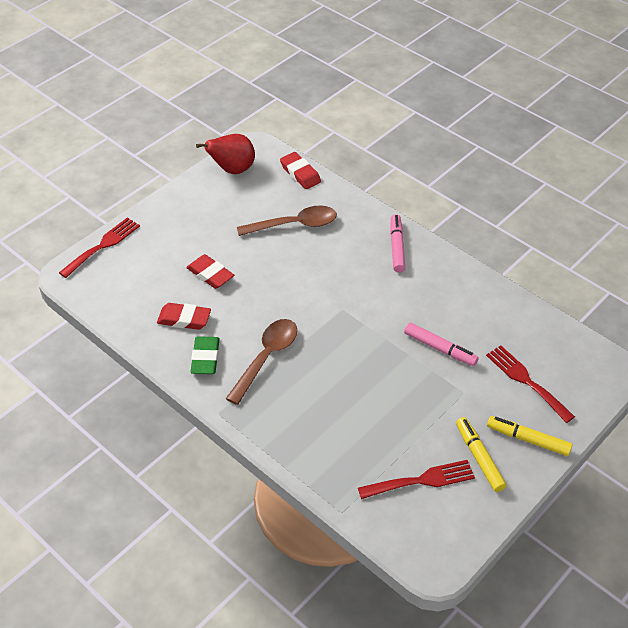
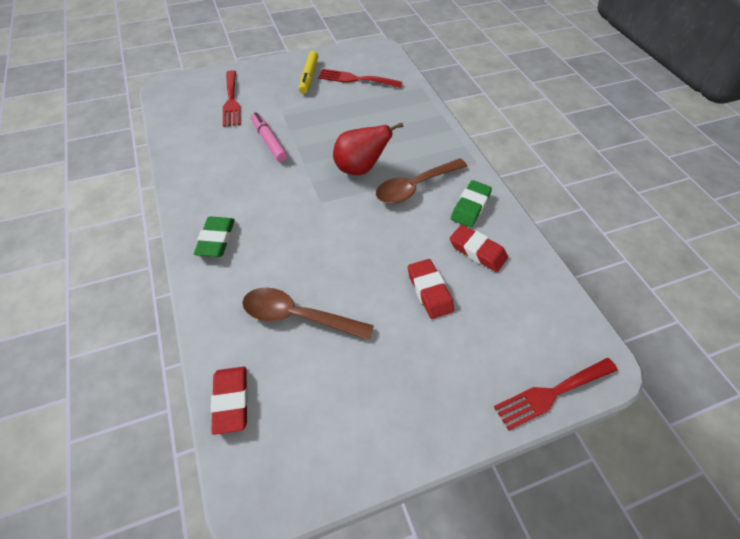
camera: 155 degrees left, 5 degrees up
red pear [196,134,255,174] -> red pear moved to [333,122,404,175]
pink marker [390,214,405,273] -> green eraser [194,216,235,257]
yellow marker [487,416,573,456] -> none

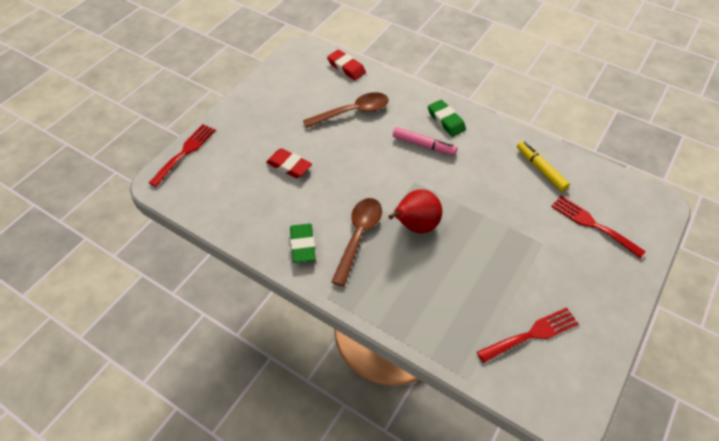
camera: 145 degrees right, 0 degrees up
pink marker [251,112,287,162] -> pink marker moved to [393,127,457,155]
yellow marker [299,51,318,94] -> yellow marker moved to [517,141,570,192]
red eraser [450,224,508,272] -> none

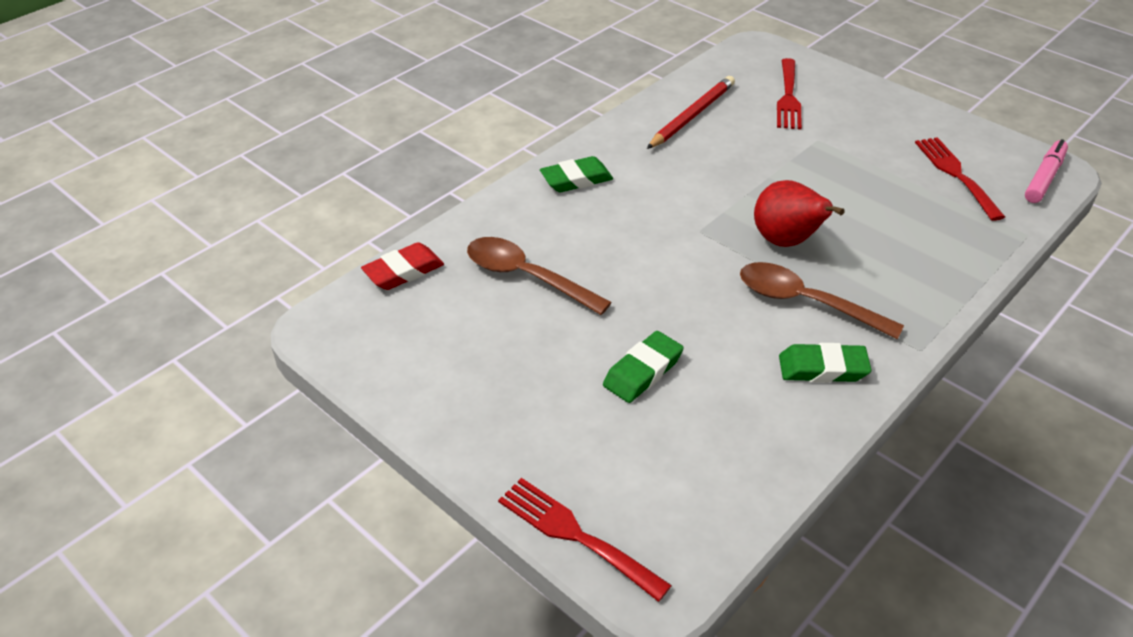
camera: 80 degrees left, 10 degrees down
red eraser [266,148,312,178] -> green eraser [603,331,683,403]
brown spoon [303,92,389,128] -> brown spoon turned 45 degrees counterclockwise [467,237,612,315]
pink marker [393,127,457,155] -> pink marker moved to [1025,139,1068,203]
yellow marker [517,141,570,192] -> red pencil [647,76,735,149]
red fork [551,196,646,258] -> red fork turned 45 degrees counterclockwise [777,58,802,130]

